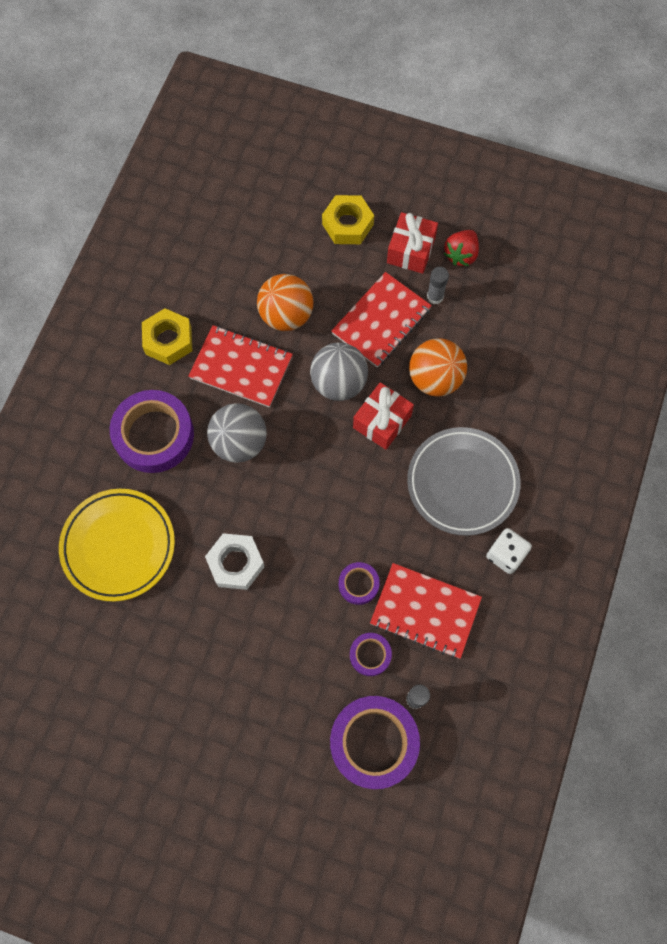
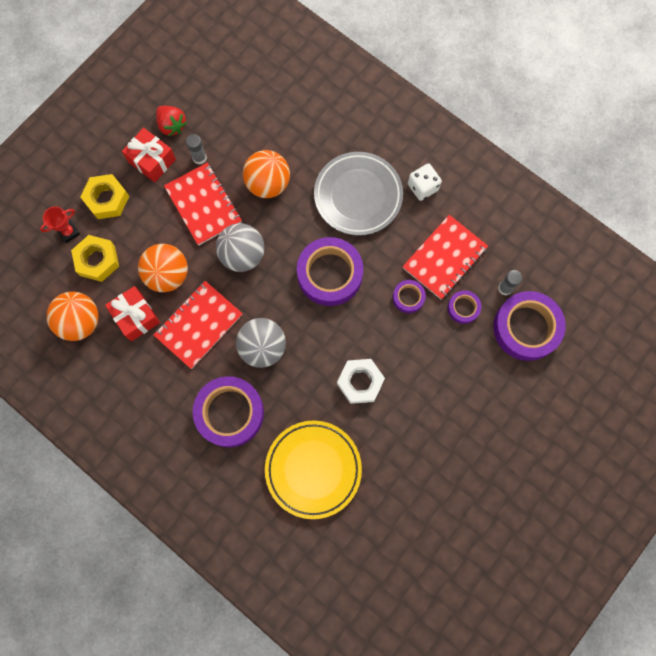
camera: 70 degrees left, 5 degrees up
yellow nut [142,308,192,365] -> yellow nut moved to [71,235,119,282]
red gift [353,382,414,450] -> red gift moved to [105,286,160,341]
none -> red trophy [40,206,80,243]
none -> orange ball [47,292,99,341]
none -> purple tape [297,237,363,306]

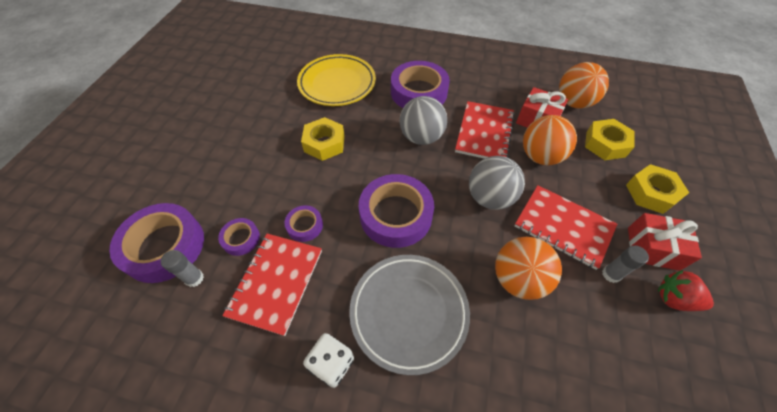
camera: 155 degrees right, 20 degrees down
red trophy [40,206,80,243] -> none
white nut [337,359,385,404] -> yellow nut [301,117,345,161]

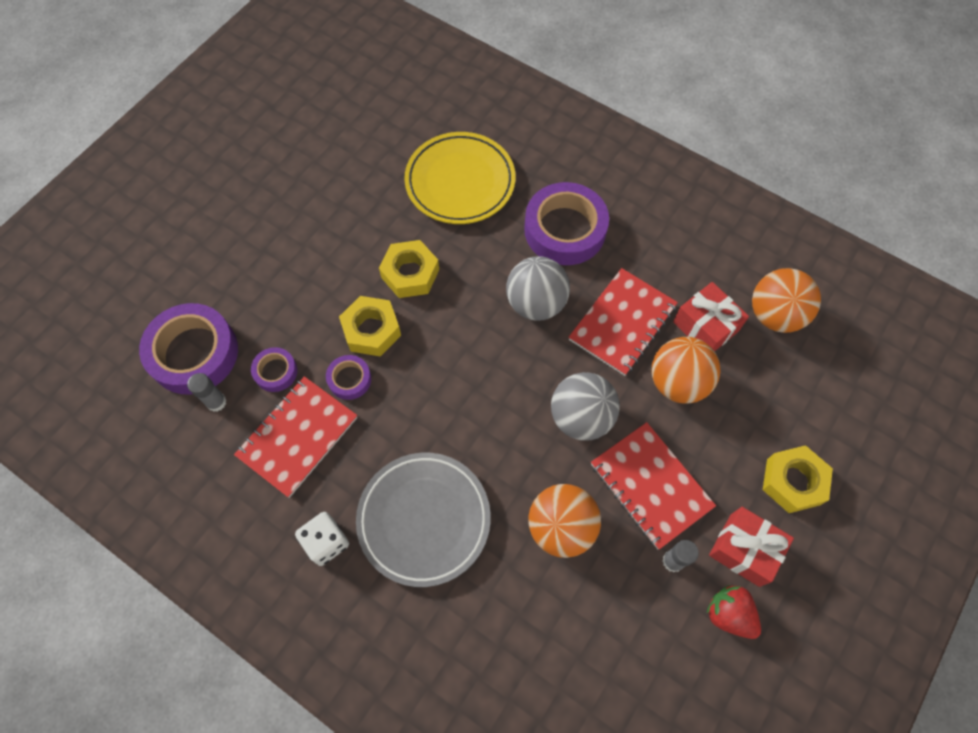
camera: 20 degrees right, 10 degrees up
purple tape [359,174,434,248] -> none
yellow nut [585,119,635,160] -> yellow nut moved to [339,296,401,357]

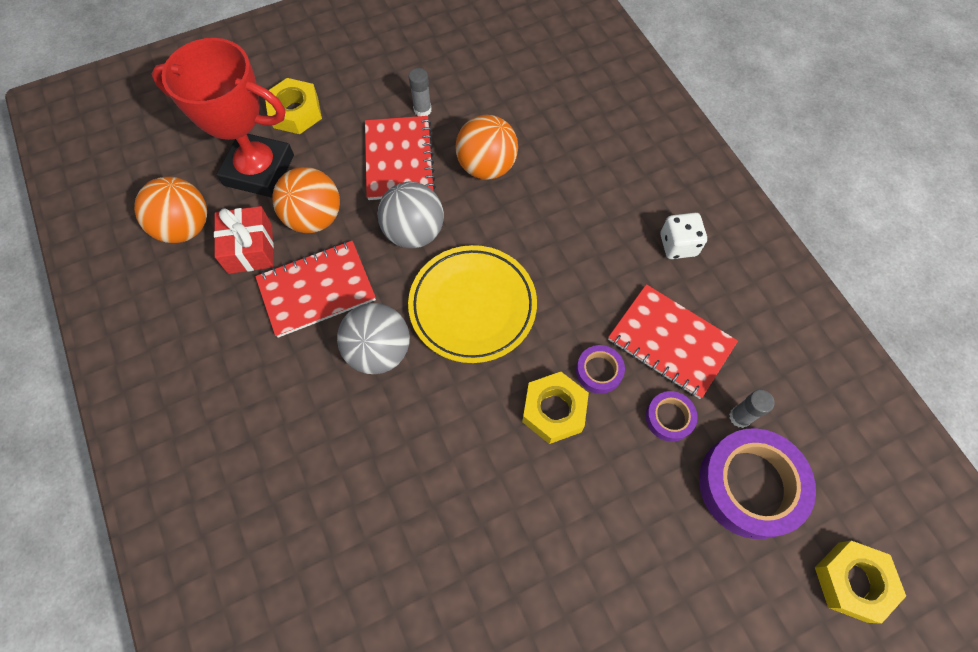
camera: 150 degrees left, 0 degrees up
red notebook [234,376,358,498] -> red notebook turned 60 degrees clockwise [608,284,738,399]
grey plate [356,453,491,587] -> none
yellow nut [379,240,439,298] -> yellow nut moved to [815,541,906,624]
yellow plate [404,132,516,224] -> yellow plate moved to [408,245,537,363]
purple tape [524,182,609,265] -> none
red strawberry [707,585,761,639] -> none
red gift [709,507,794,587] -> none
none -> red trophy [152,38,294,198]

